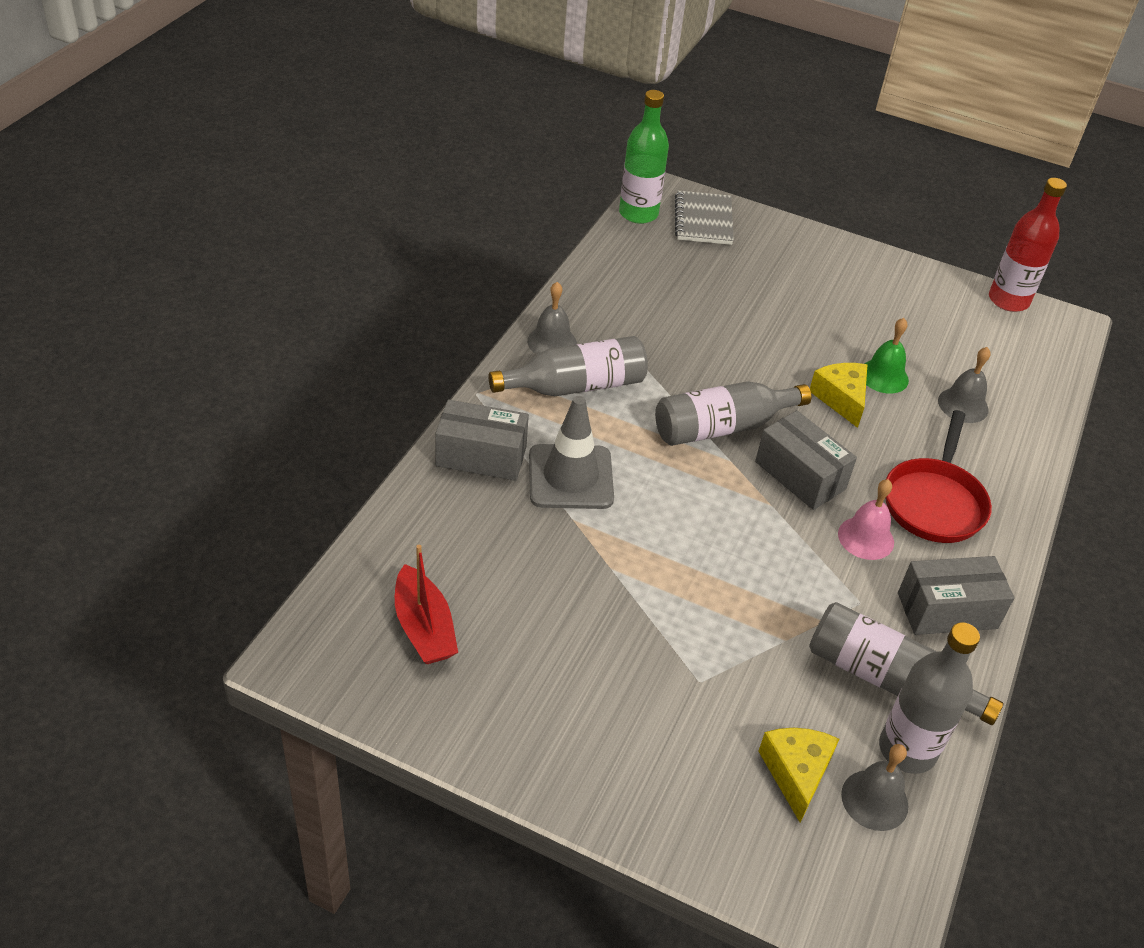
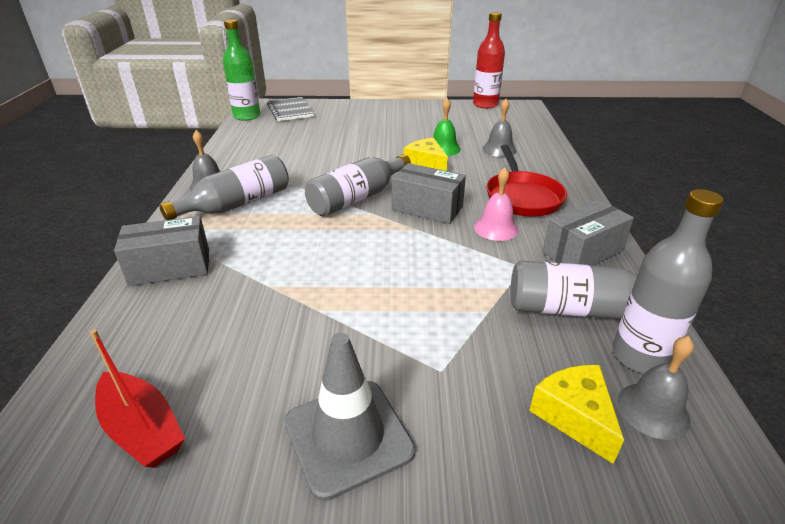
camera: 20 degrees left, 10 degrees down
grey traffic cone [529,396,614,509] -> grey traffic cone moved to [284,333,415,501]

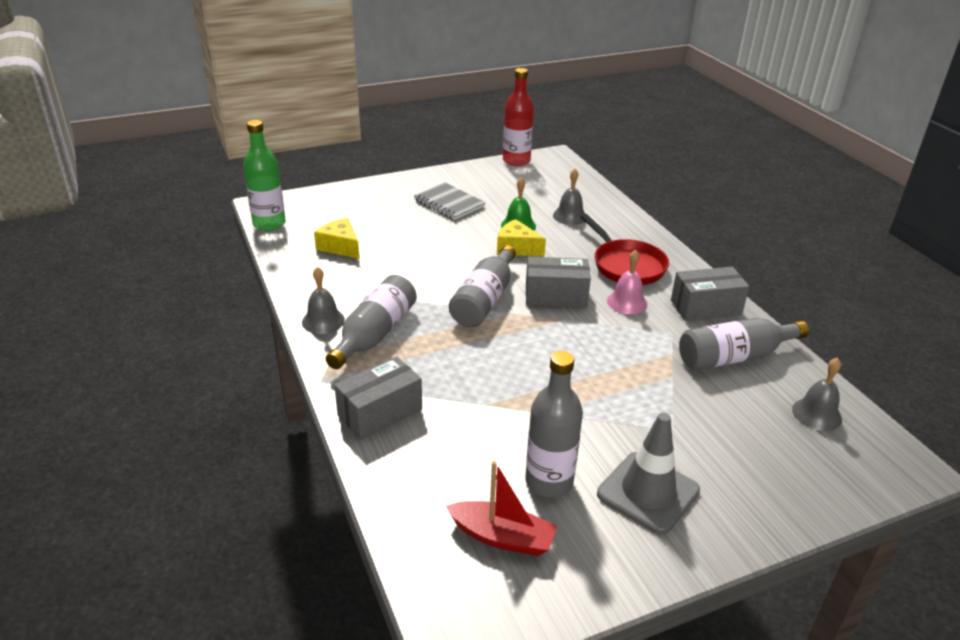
camera: 25 degrees left, 0 degrees up
grey notebook [267,97,314,121] -> grey notebook moved to [414,182,486,220]
yellow cheese [529,365,624,464] -> yellow cheese moved to [314,218,359,259]
grey box [542,199,634,266] -> grey box turned 45 degrees clockwise [671,267,749,321]
grey bottle [612,189,723,374] -> grey bottle moved to [525,351,583,498]

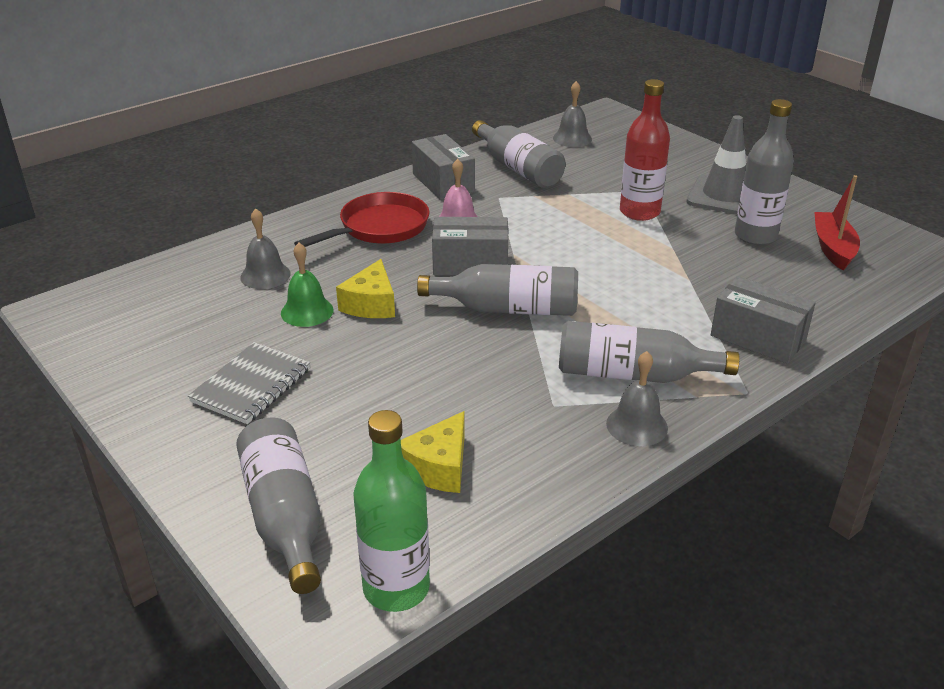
camera: 105 degrees left, 0 degrees up
red bottle [503,68,534,166] -> red bottle moved to [620,79,670,221]
grey box [526,257,591,307] -> grey box turned 75 degrees counterclockwise [432,217,508,275]
none -> grey bottle [236,417,321,594]

